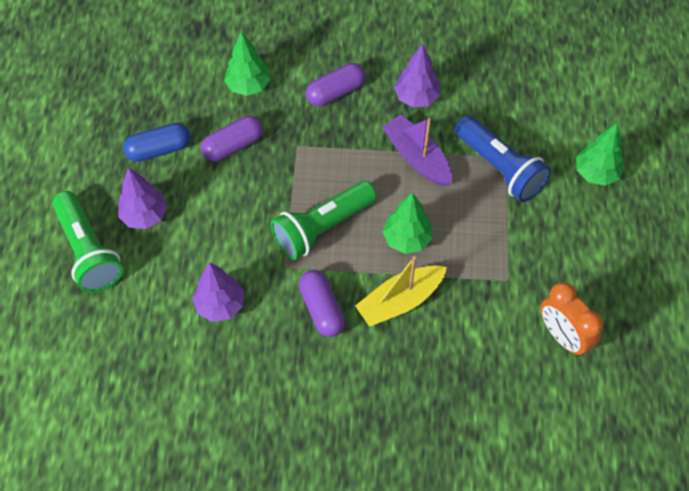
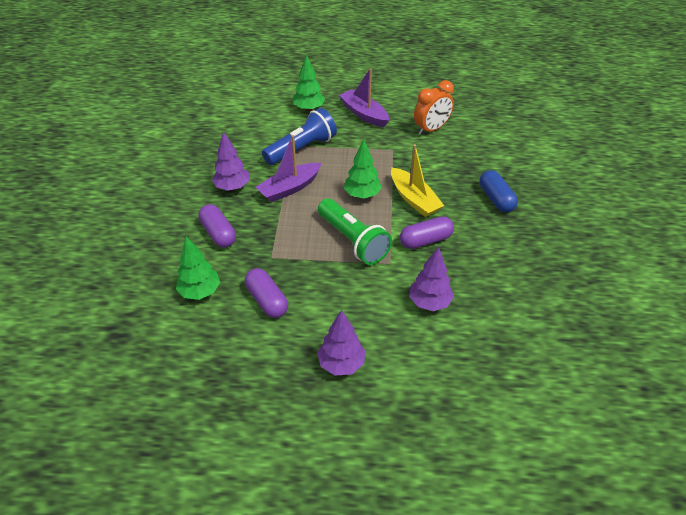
camera: 90 degrees left, 15 degrees down
green flashlight [52,191,123,293] -> none
blue capsule [123,123,191,162] -> blue capsule moved to [480,170,518,213]
none -> purple boat [339,68,389,127]

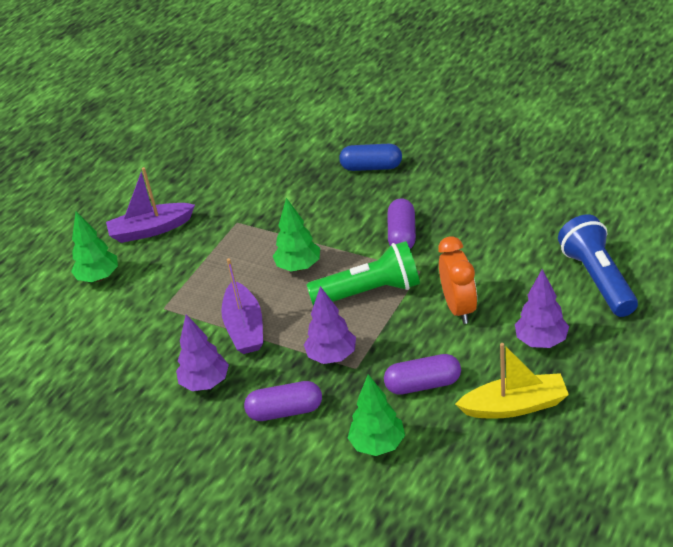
camera: 60 degrees left, 5 degrees down
blue flashlight [262,108,337,165] -> blue flashlight moved to [558,214,638,317]
yellow boat [391,144,444,217] -> yellow boat moved to [455,343,569,418]
purple tree [409,247,454,311] -> purple tree moved to [304,286,356,364]
orange clock [414,80,454,135] -> orange clock moved to [438,236,477,324]

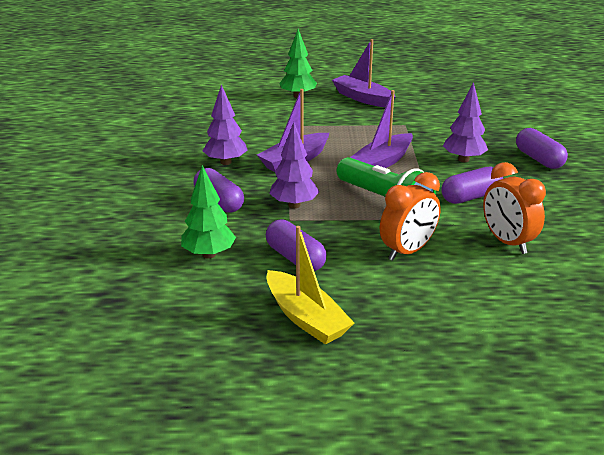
camera: 55 degrees right, 10 degrees down
green tree [273,198,320,271] -> purple boat [350,90,413,168]
blue capsule [339,144,402,171] -> purple capsule [516,128,568,169]
purple tree [515,269,569,348] -> purple tree moved to [443,82,488,162]
blue flashlight [558,214,638,317] -> none
none -> orange clock [483,162,546,254]

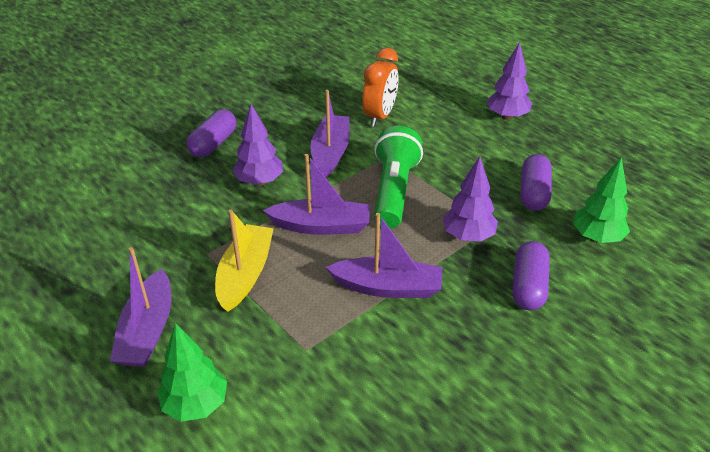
camera: 130 degrees left, 10 degrees up
purple tree [203,84,248,165] -> purple tree moved to [487,42,532,120]
yellow boat [266,226,354,345] -> yellow boat moved to [215,209,274,312]
orange clock [380,172,441,261] -> none
purple capsule [441,167,503,204] -> purple boat [310,90,350,177]

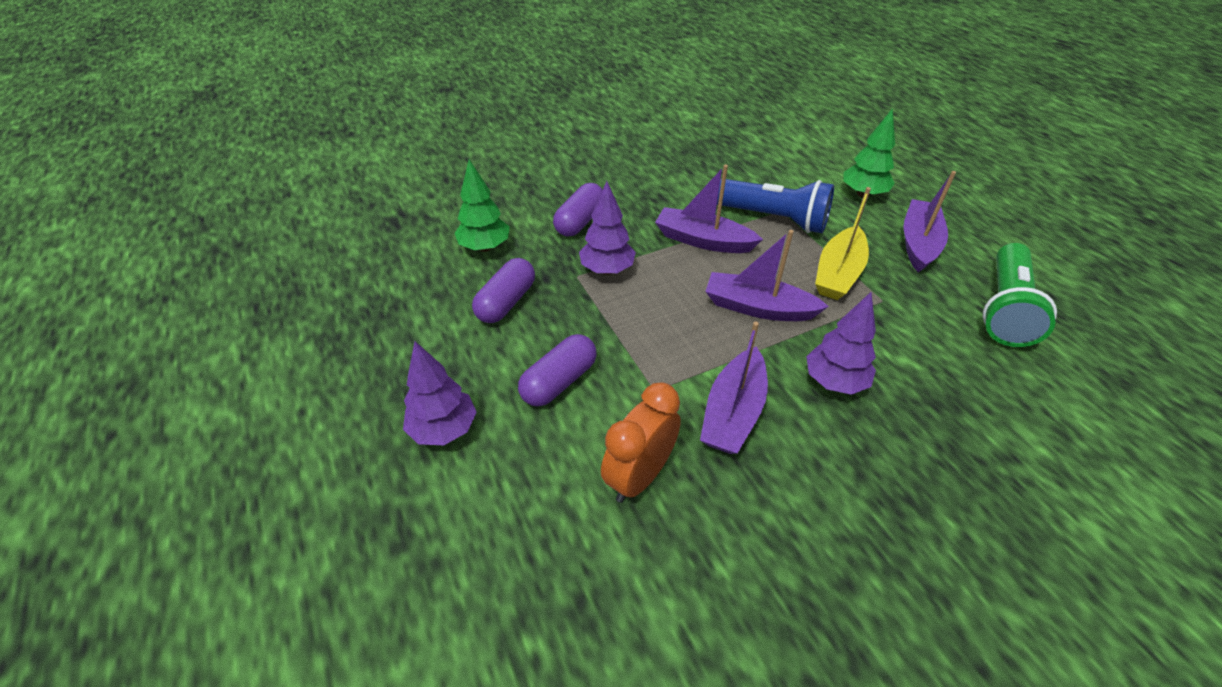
camera: 165 degrees left, 5 degrees up
purple capsule [186,109,237,158] -> purple capsule moved to [518,334,597,407]
green flashlight [374,126,423,229] -> green flashlight moved to [983,243,1057,347]
none -> blue flashlight [717,179,834,233]

